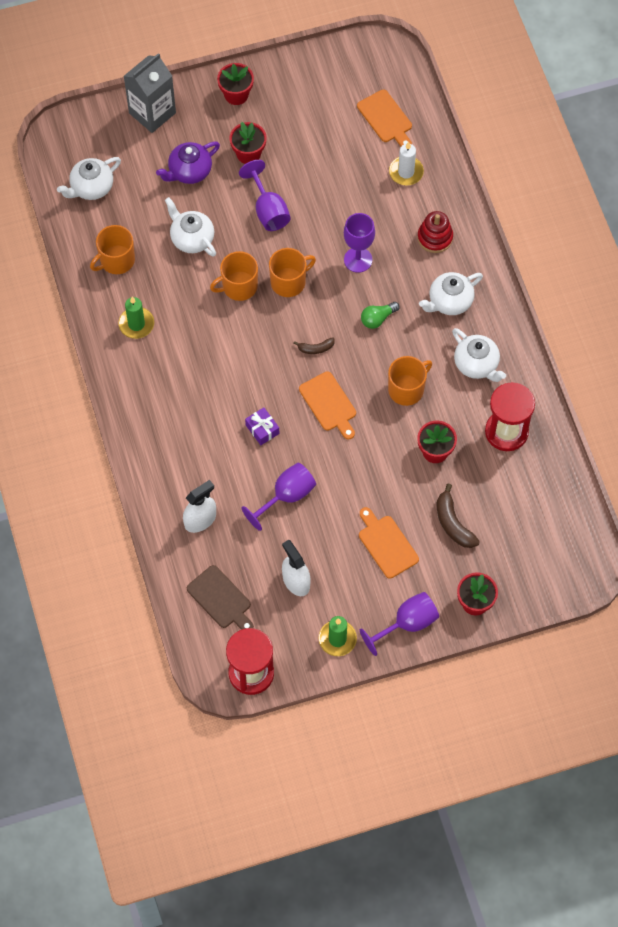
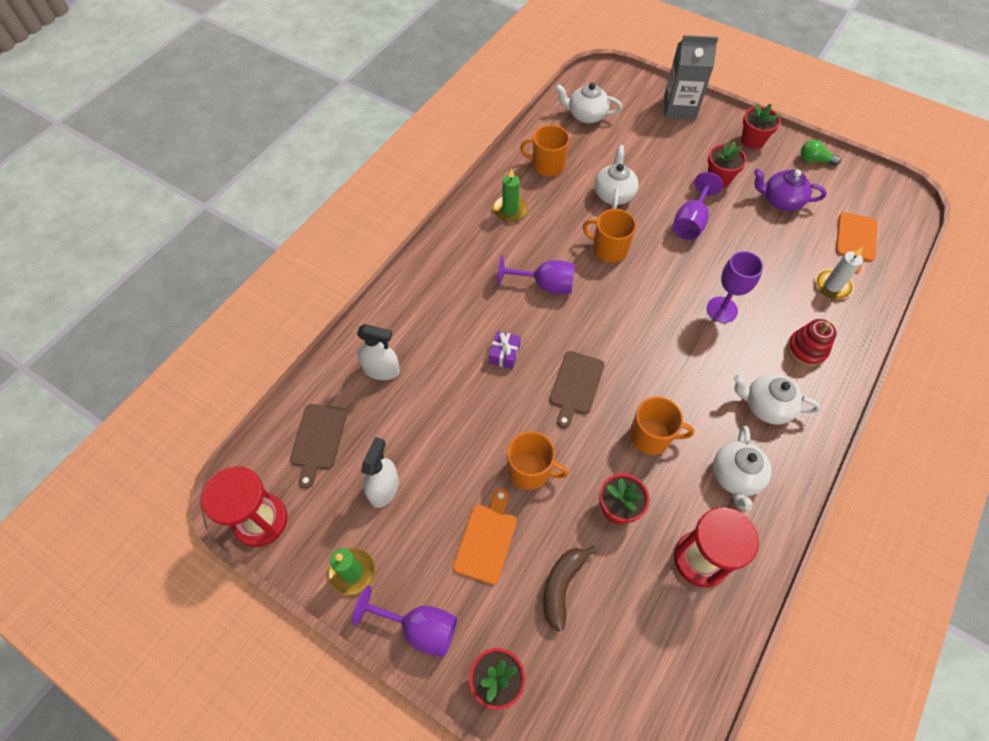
camera: 50 degrees right, 5 degrees down
purple teapot [156,142,220,184] -> purple teapot moved to [754,169,827,211]
purple goblet [241,463,316,531] -> purple goblet moved to [497,255,575,294]
orange mug [269,248,316,297] -> orange mug moved to [507,431,569,490]
brown banana [294,337,334,354] -> none
orange cutting board [299,371,356,439] -> brown cutting board [550,351,605,428]
green light bulb [361,302,400,329] -> green light bulb moved to [801,140,841,166]

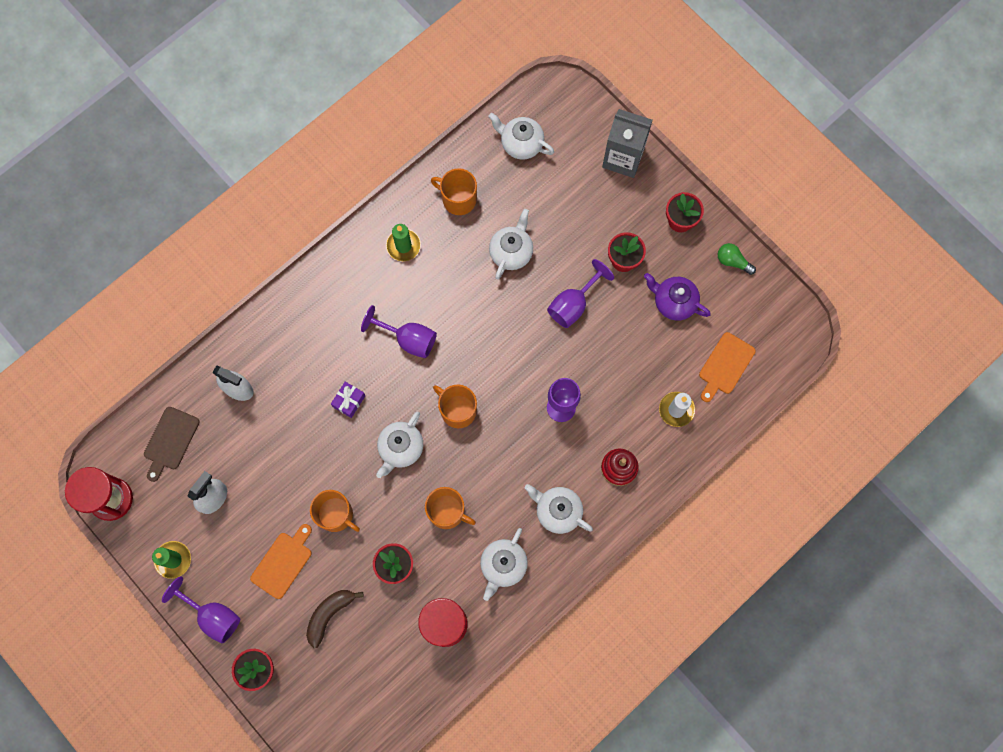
camera: 15 degrees right, 15 degrees up
brown cutting board [550,351,605,428] -> white teapot [376,412,423,478]
orange mug [583,209,636,263] -> orange mug moved to [433,385,477,428]

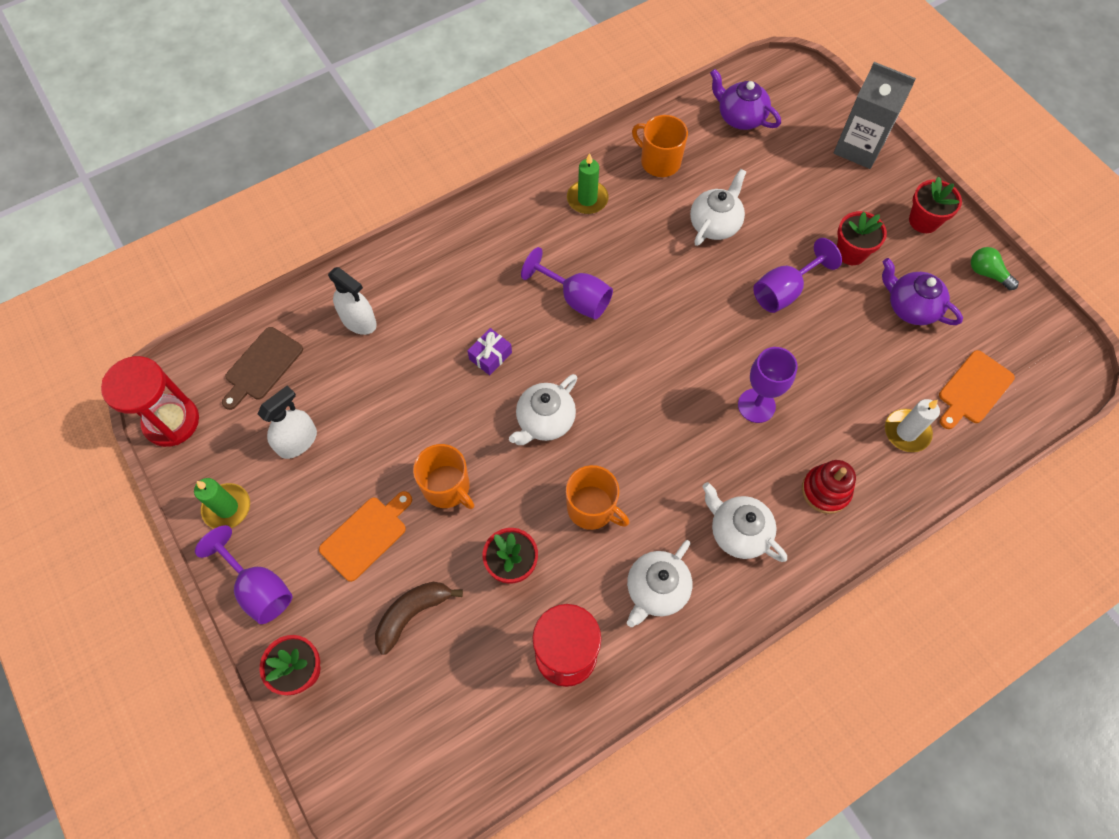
camera: 10 degrees right, 10 degrees down
orange mug [433,385,477,428] -> none
white teapot [488,113,554,160] -> purple teapot [710,69,781,130]

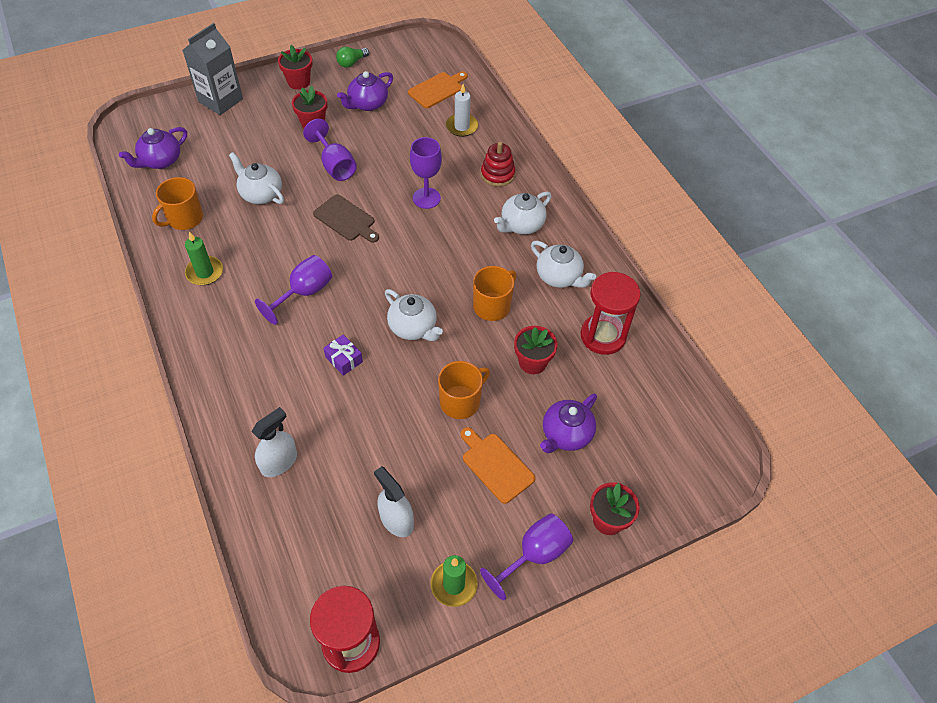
camera: 85 degrees left, 10 degrees down
brown cutting board [222,327,303,410] -> brown cutting board moved to [313,195,379,243]
brown banana [375,582,463,655] -> purple teapot [540,394,597,453]
orange cutting board [939,350,1015,429] -> orange cutting board turned 90 degrees counterclockwise [408,71,468,108]

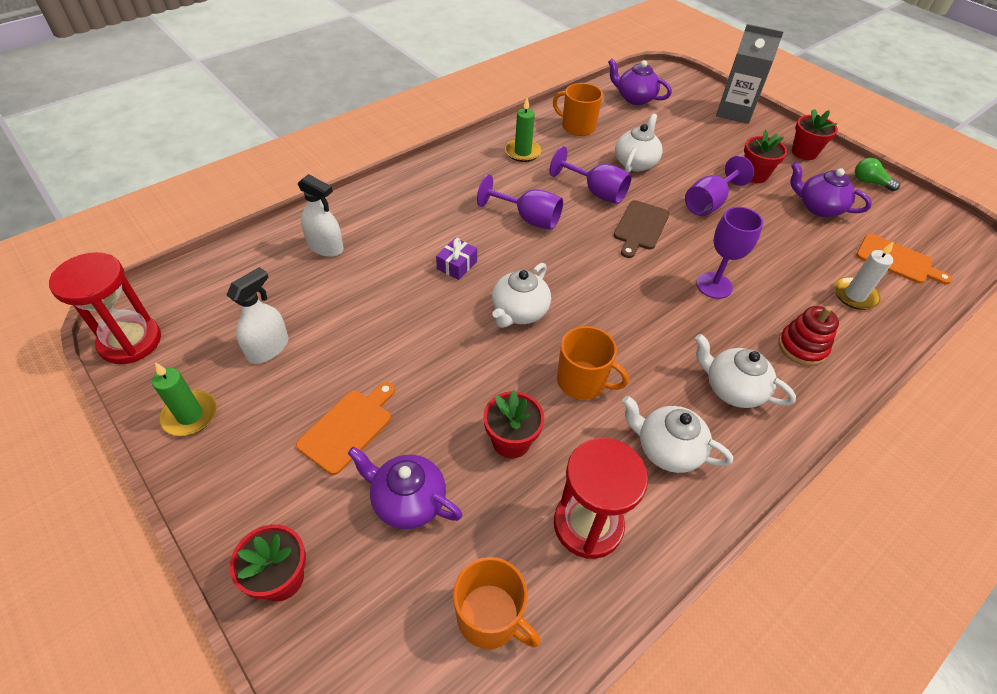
camera: 75 degrees right, 5 degrees down
orange mug [438,361,490,419] -> orange mug moved to [453,557,541,649]
purple goblet [480,513,573,601] -> purple goblet moved to [549,146,632,204]
white teapot [531,241,596,288] -> white teapot turned 90 degrees clockwise [622,396,733,473]

